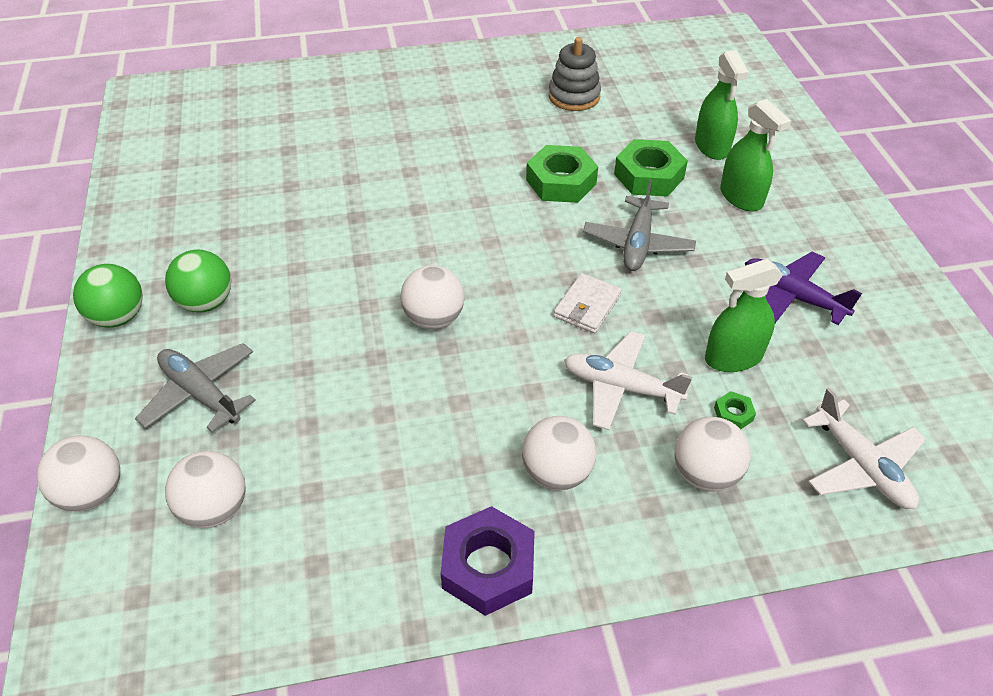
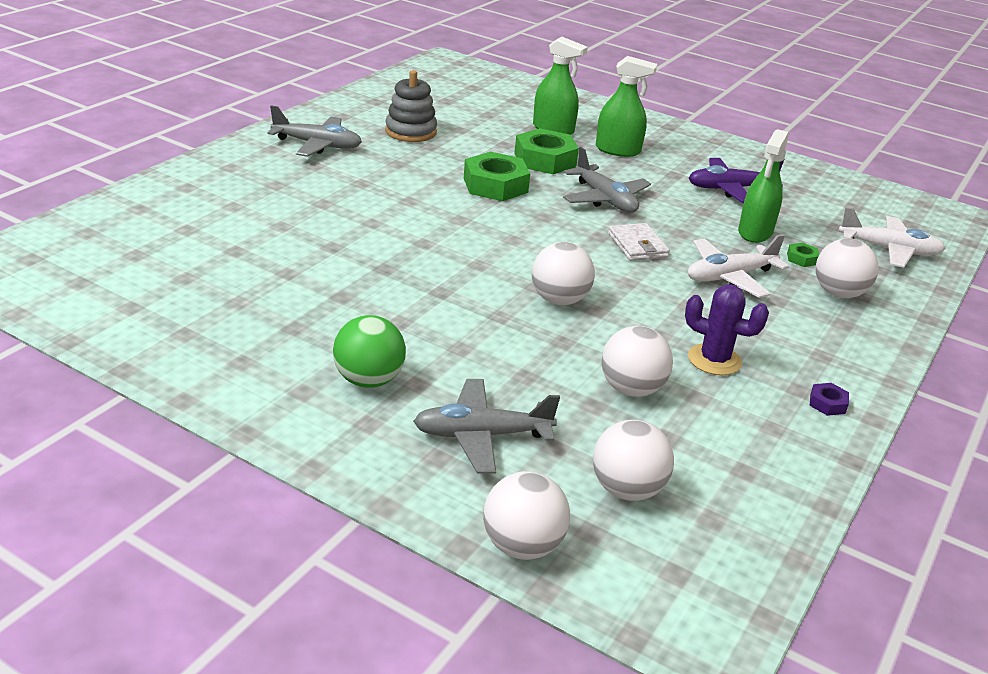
camera: 50 degrees left, 15 degrees down
green ball [73,264,143,328] -> none
purple nut [440,506,535,616] -> purple nut [810,383,849,416], size x0.45
white ball [522,416,596,490] -> white ball moved to [601,326,673,397]
none -> grey plane [268,105,362,157]
none -> purple cactus [685,284,769,375]

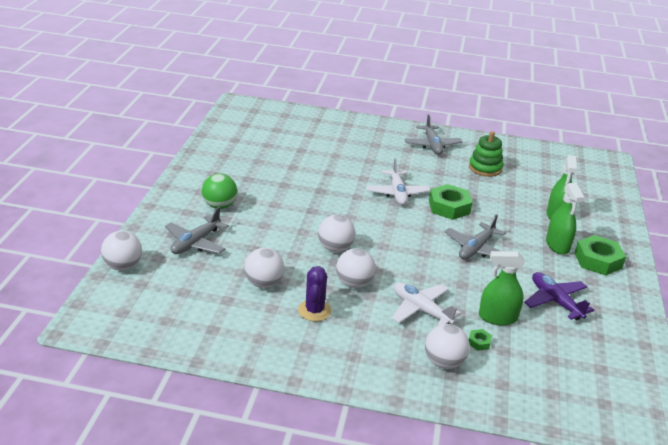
camera: 70 degrees right, 0 degrees up
grey stacking toy [385,70,437,142] -> green stacking toy [469,131,503,177]
grey plane [413,379,560,473] -> grey plane turned 120 degrees counterclockwise [165,207,229,254]
green nut [514,128,579,174] -> green nut moved to [575,235,626,276]
white ball [593,420,674,501] -> white ball moved to [336,248,376,288]
white wallet [608,223,670,261] -> none
purple nut [810,383,849,416] -> none
white plane [838,207,946,268] -> white plane moved to [366,158,431,205]

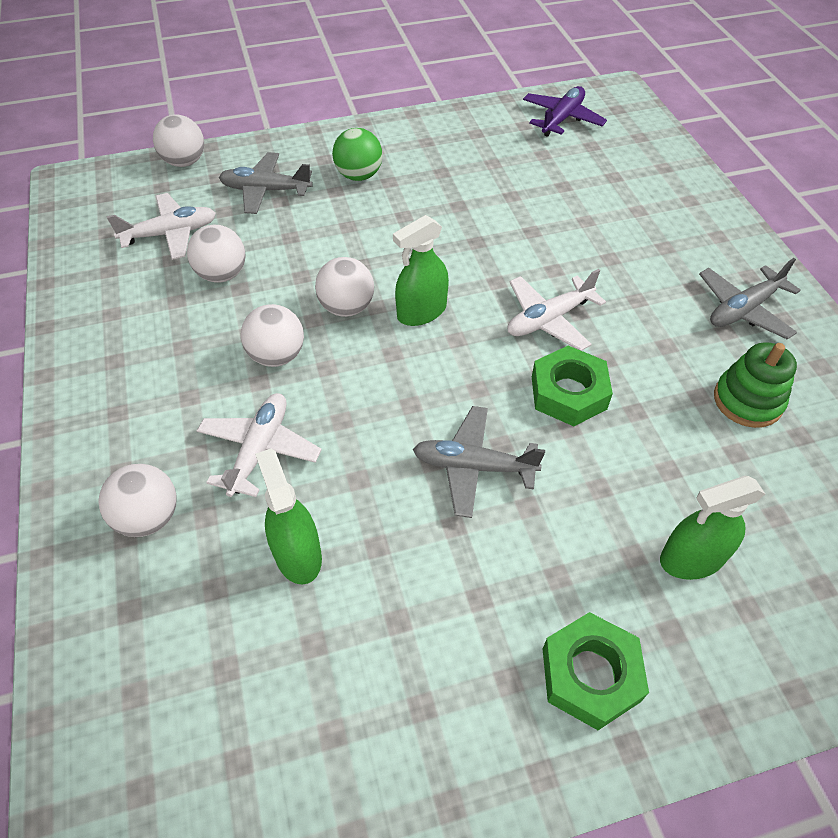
camera: 65 degrees right, 20 degrees up
purple cactus [298,266,331,321] -> none
green nut [469,329,492,351] -> none
purple plane [524,272,594,320] -> purple plane moved to [523,86,607,137]
green spray bottle [546,183,585,255] -> green spray bottle moved to [393,215,449,326]
none -> white plane [107,193,216,260]

